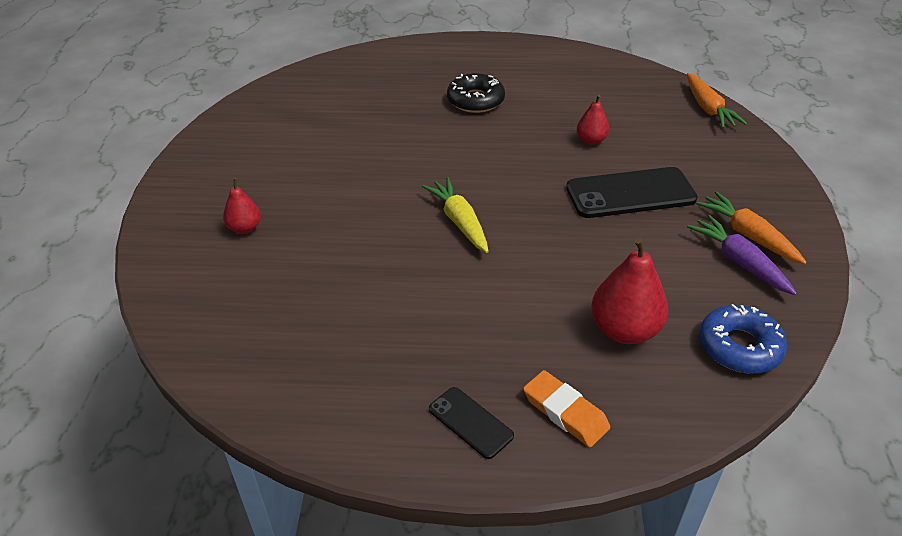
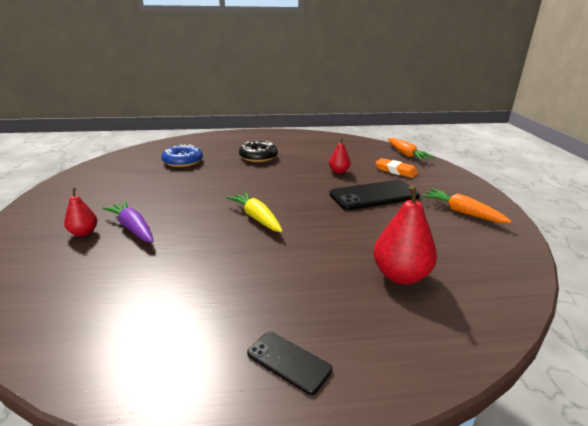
camera: 10 degrees left, 15 degrees down
orange eraser [523,370,610,447] -> orange eraser moved to [375,158,418,178]
purple carrot [687,215,797,295] -> purple carrot moved to [102,201,153,243]
blue donut [699,304,787,374] -> blue donut moved to [161,144,203,167]

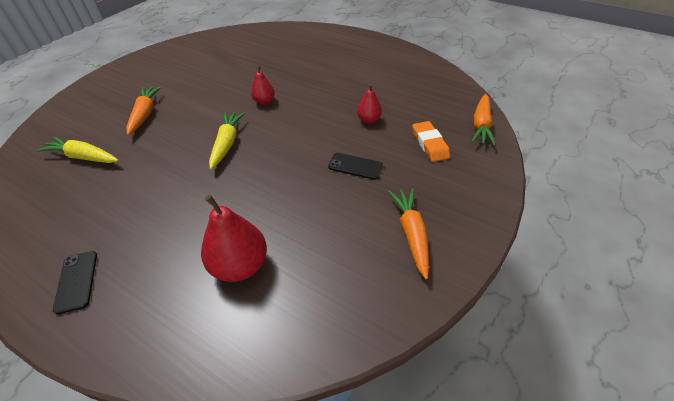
camera: 40 degrees right, 20 degrees up
red pear [64,188,97,236] -> red pear moved to [251,65,275,105]
purple carrot [102,201,153,243] -> orange carrot [126,86,161,135]
blue donut [161,144,203,167] -> none
black donut [239,141,278,162] -> none
black phone [329,180,420,210] -> black phone [328,153,383,180], size x0.53
none -> yellow carrot [36,136,119,163]

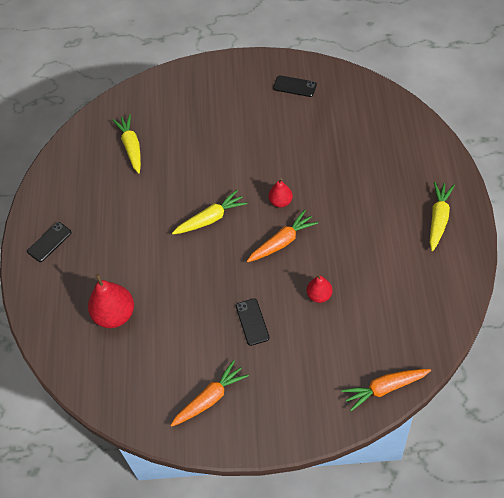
camera: 60 degrees right, 10 degrees up
orange carrot [126,86,161,135] -> orange carrot moved to [247,210,318,262]
orange eraser [412,121,450,162] -> none
none -> black phone [273,75,317,97]
none -> yellow carrot [430,182,455,251]

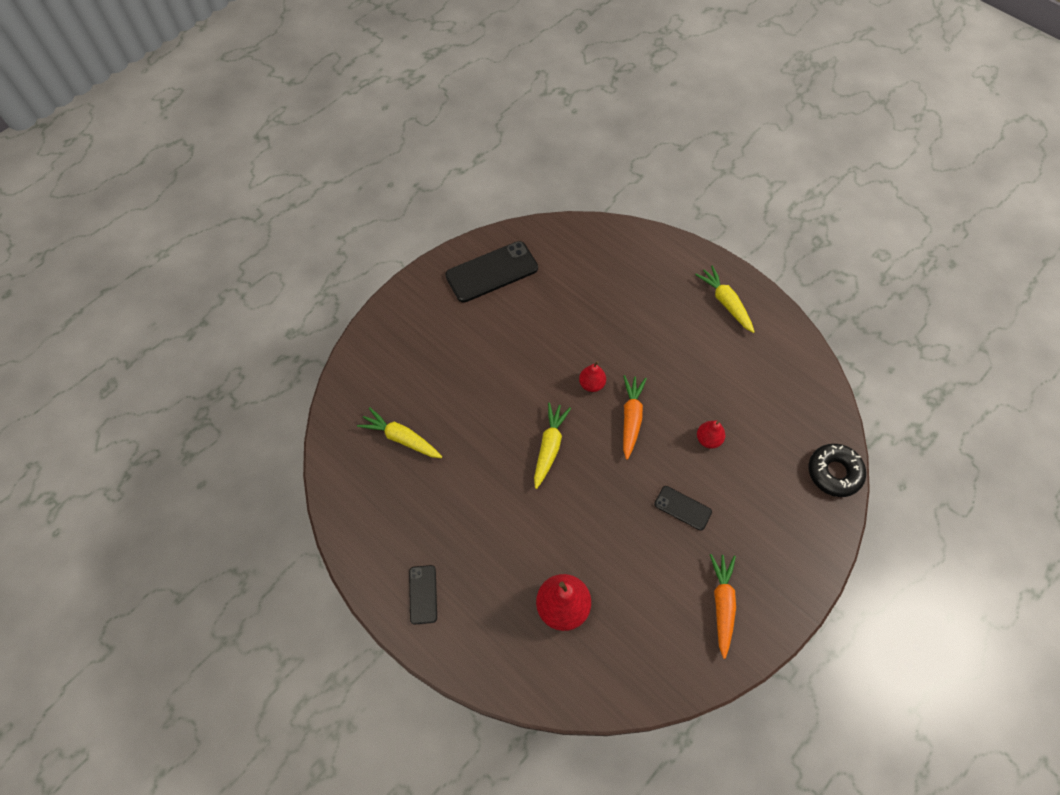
camera: 50 degrees left, 5 degrees up
black phone [273,75,317,97] -> black phone [445,241,538,303], size x1.88
orange carrot [341,369,431,411] -> black donut [809,444,866,497]

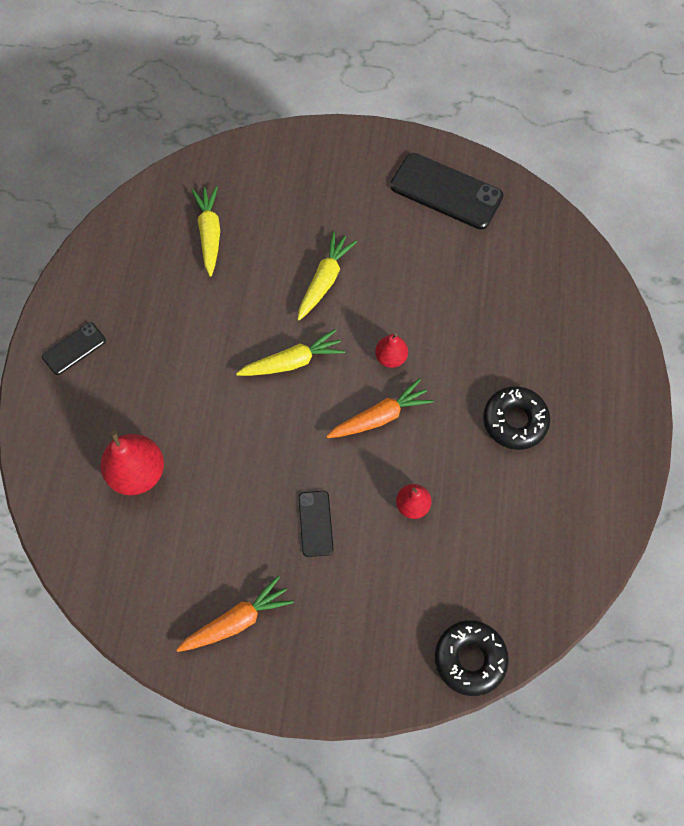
camera: 55 degrees right, 5 degrees up
yellow carrot [695,265,755,333] -> yellow carrot moved to [298,231,357,320]
none -> black donut [483,386,551,450]

